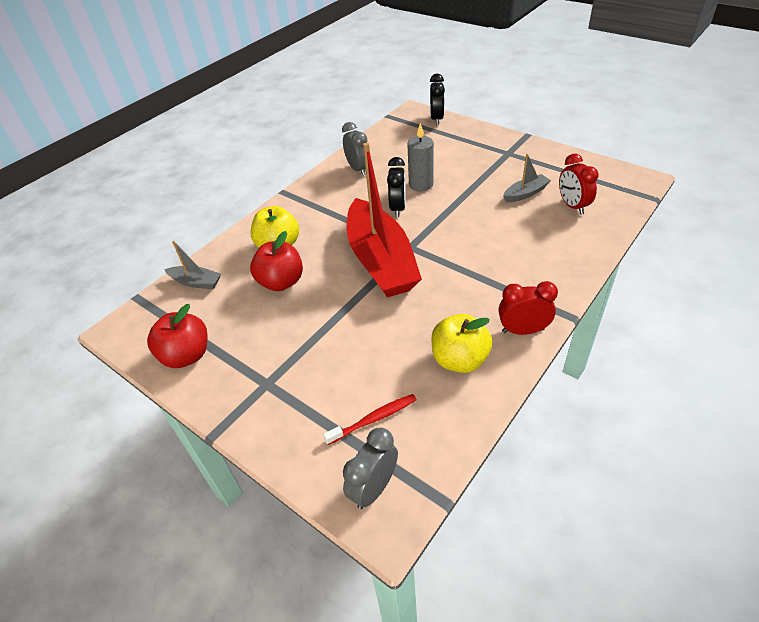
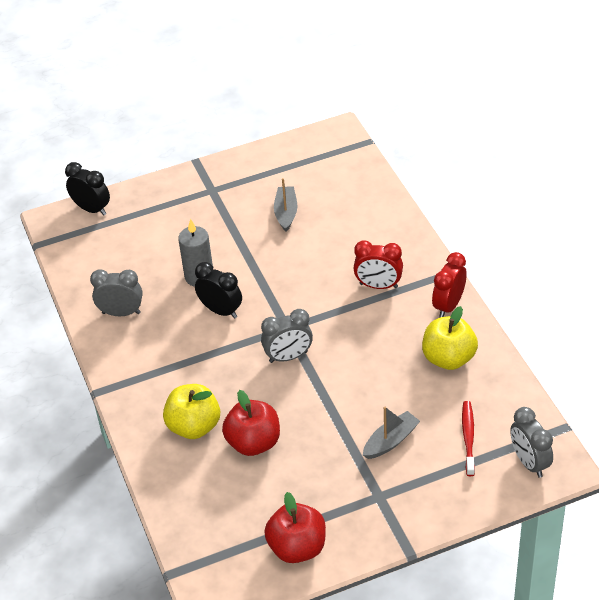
camera: 60 degrees left, 0 degrees up
grey boat [164,241,221,289] -> grey boat moved to [363,407,420,459]
red boat [347,143,422,297] -> grey clock [261,309,313,363]
red clock [559,154,599,215] -> red clock moved to [353,240,403,289]

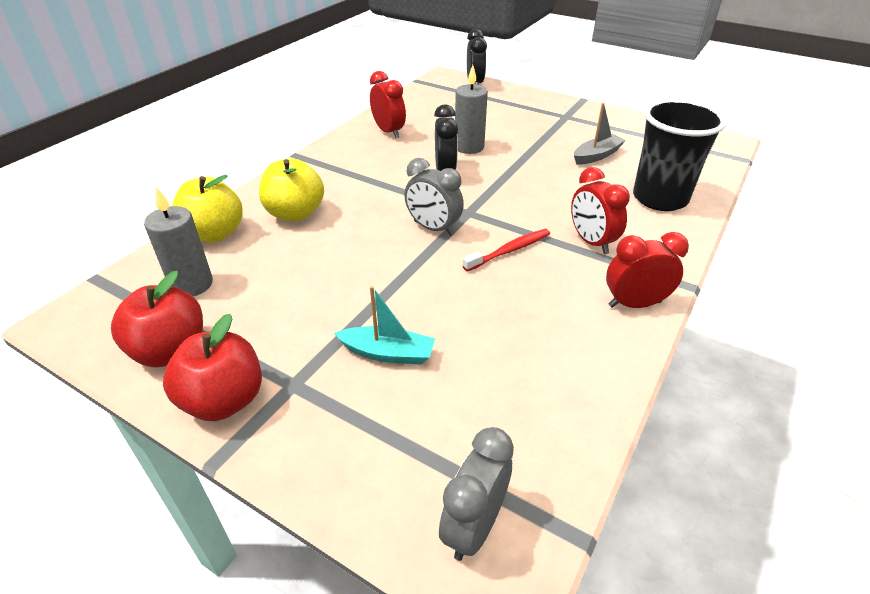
camera: 50 degrees right, 5 degrees down
grey clock [90,269,143,316] -> red clock [370,71,406,138]
red apple [222,390,280,456] -> red apple moved to [163,314,262,421]
grey boat [363,407,420,459] -> turquoise boat [334,286,435,365]
yellow apple [422,306,478,370] -> yellow apple moved to [172,174,243,243]
red toothbrush [462,401,475,476] -> red toothbrush moved to [463,229,550,272]
none -> grey candle [144,187,213,296]
none -> black cup [633,99,727,211]

